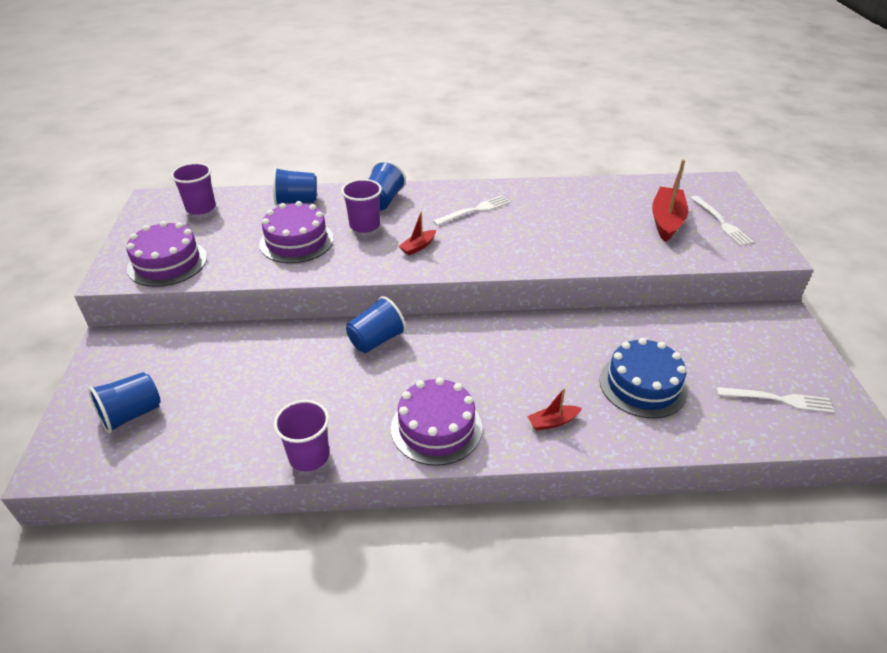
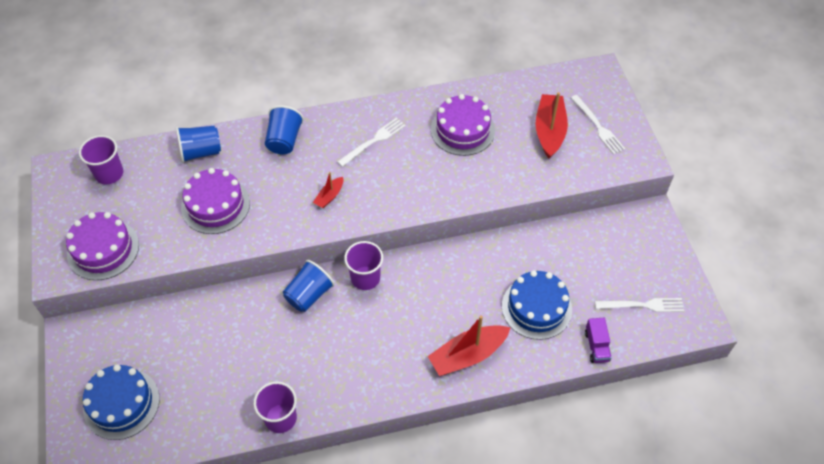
camera: 10 degrees left, 15 degrees up
blue cup [88,372,161,433] -> blue cake [83,364,160,440]
purple cup [341,179,382,233] -> purple cup moved to [344,241,383,290]
purple cake [391,377,482,466] -> purple cake moved to [431,94,495,156]
red boat [527,388,582,431] -> red boat [428,315,511,376], size x1.95
none -> purple truck [585,318,612,363]

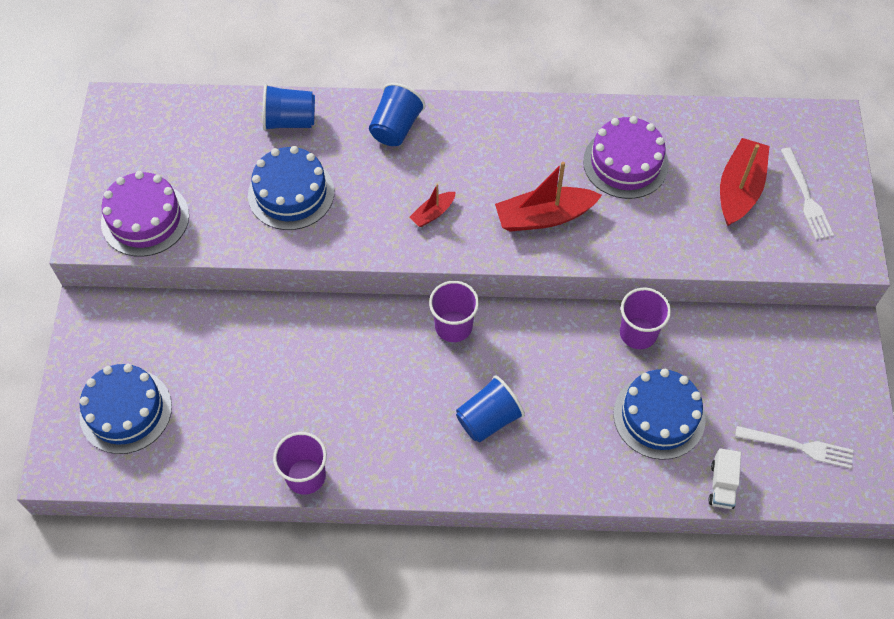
camera: 15 degrees right, 5 degrees up
purple cup [79,135,123,185] -> purple cup moved to [620,288,671,349]
purple cake [181,168,250,234] -> blue cake [248,146,334,230]
blue cup [283,260,335,312] -> blue cup moved to [456,376,525,442]
white fork [337,118,406,167] -> none
red boat [428,315,511,376] -> red boat moved to [495,162,602,232]
purple truck [585,318,612,363] -> white truck [708,448,741,509]

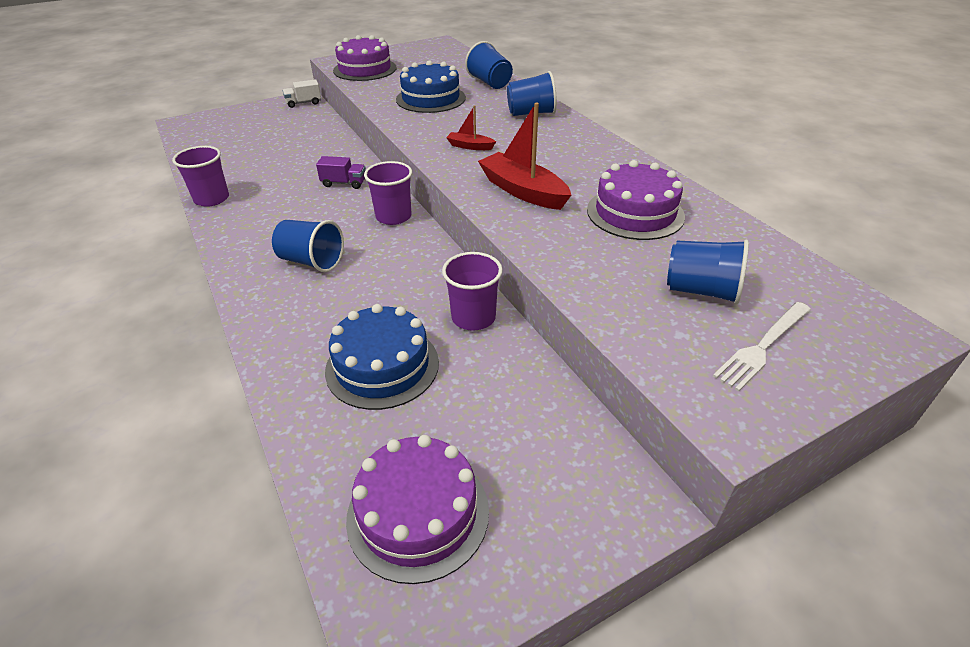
camera: 60 degrees right, 20 degrees down
blue cake [79,364,172,454] -> none
white truck [708,448,741,509] -> white truck moved to [283,79,321,108]
red boat [720,138,770,226] -> blue cup [667,239,749,304]
white fork [735,426,853,469] -> purple cake [346,435,489,584]
none -> purple truck [316,156,366,189]

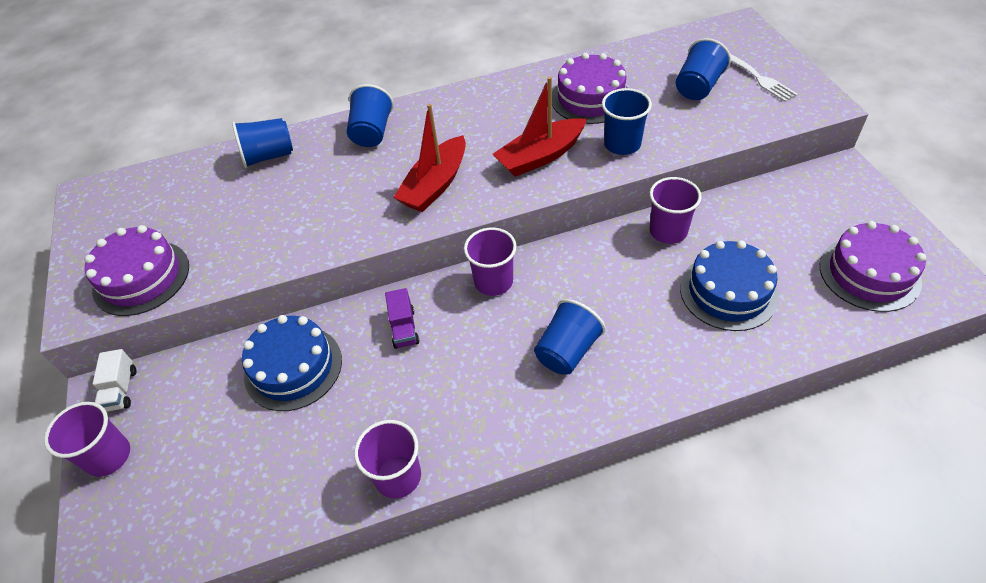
camera: 75 degrees left, 10 degrees up
purple truck [316,156,366,189] -> purple truck turned 150 degrees clockwise [385,288,420,349]
blue cake [396,60,466,113] -> blue cake moved to [242,315,342,411]
red boat [446,105,496,150] -> red boat [393,104,466,212], size x1.95
none -> purple cup [44,402,130,477]
none -> blue cup [602,88,652,155]

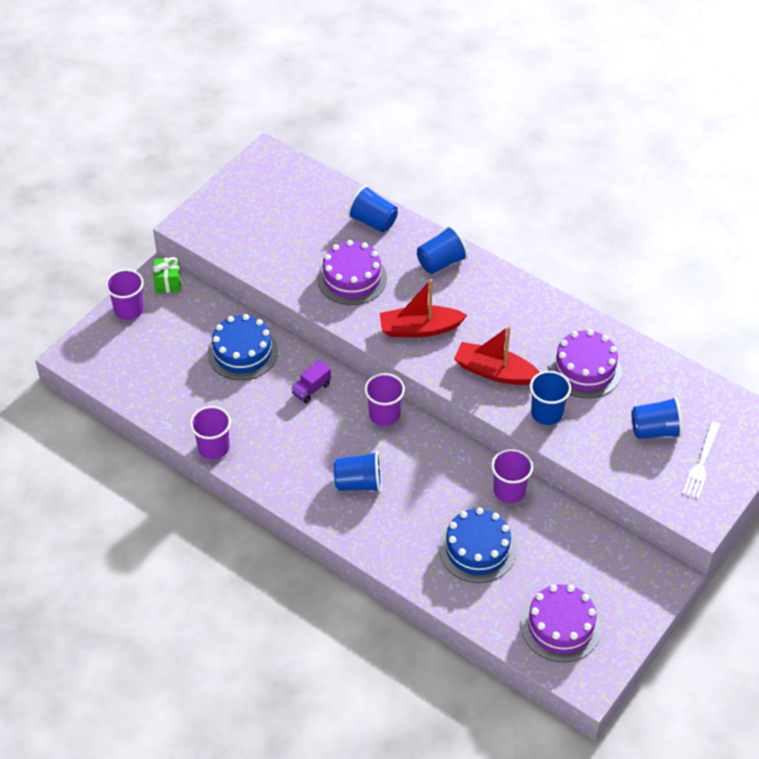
camera: 50 degrees right, 0 degrees up
purple cake [85,225,189,316] -> purple cake moved to [317,240,387,305]
white truck [93,349,136,412] -> green gift [153,257,181,293]

